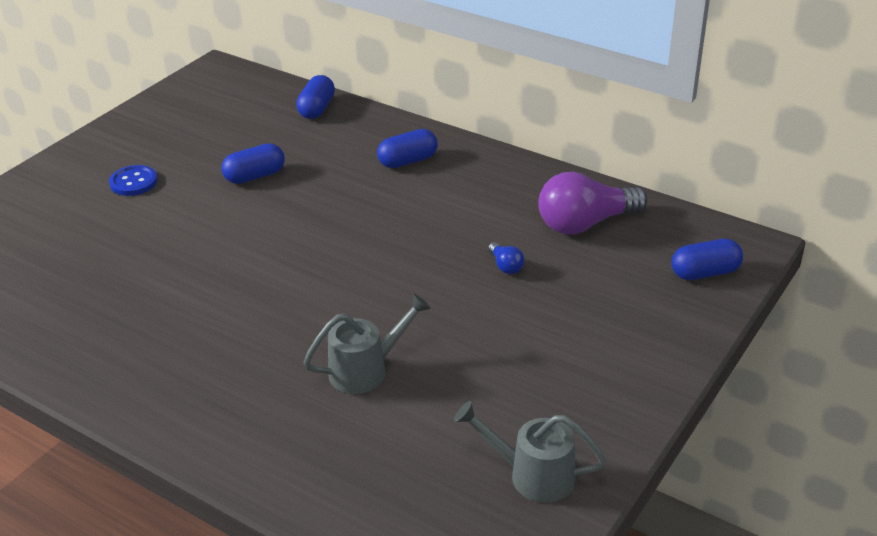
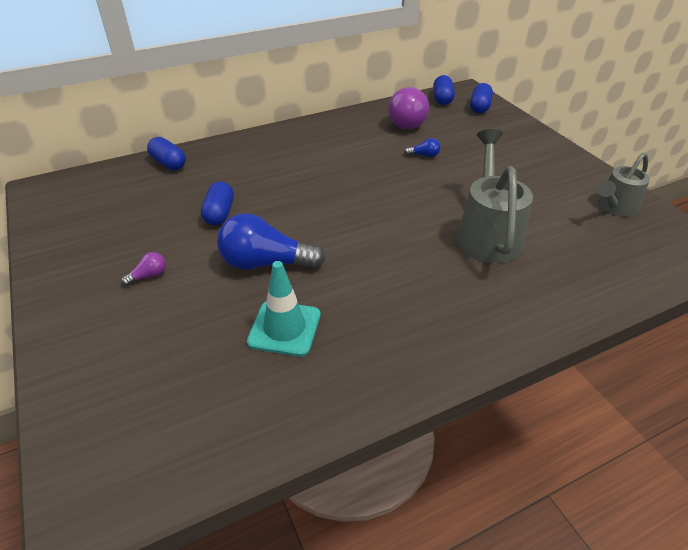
camera: 60 degrees left, 5 degrees up
blue button [109,165,158,196] -> purple light bulb [121,252,166,286]
grey watering can [303,293,431,394] -> grey watering can [457,129,533,263], size x1.57
blue capsule [377,129,438,168] -> blue capsule moved to [433,75,455,105]
none -> blue light bulb [217,213,325,270]
none -> turquoise traffic cone [247,261,321,356]

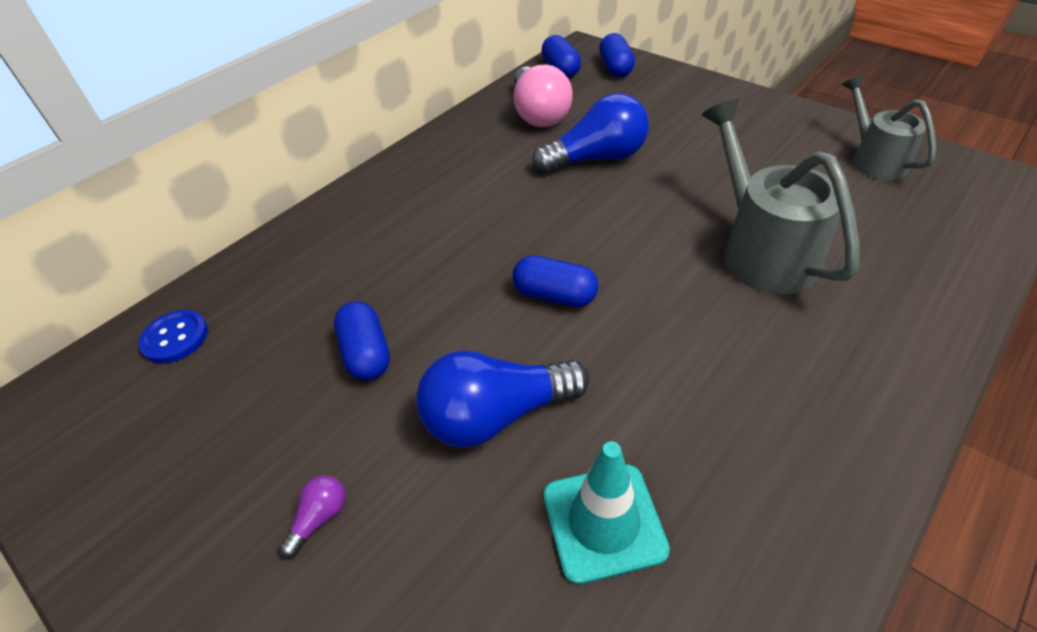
camera: 20 degrees left, 5 degrees up
blue capsule [147,137,186,170] -> blue capsule moved to [512,255,599,307]
purple light bulb [388,87,429,129] -> pink light bulb [514,64,573,127]
blue light bulb [404,138,440,157] -> blue light bulb [532,93,649,174], size x2.32
grey watering can [597,152,650,216] -> grey watering can turned 135 degrees clockwise [842,75,936,180]
none -> blue button [138,310,208,363]

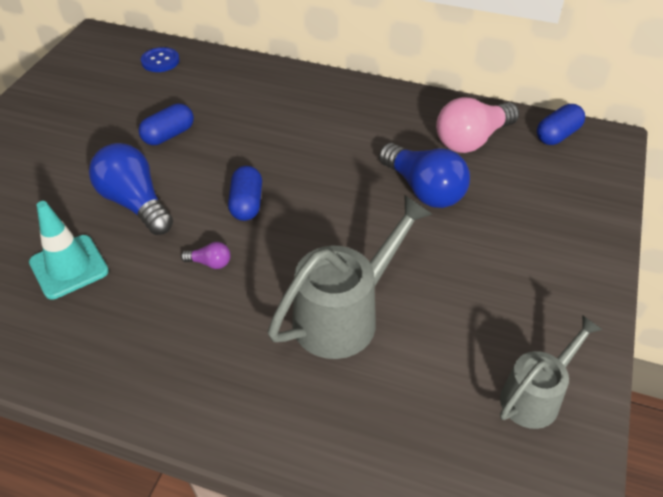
camera: 65 degrees right, 0 degrees up
purple light bulb [279,475,345,558] -> purple light bulb moved to [181,242,230,269]
blue capsule [599,33,635,77] -> none

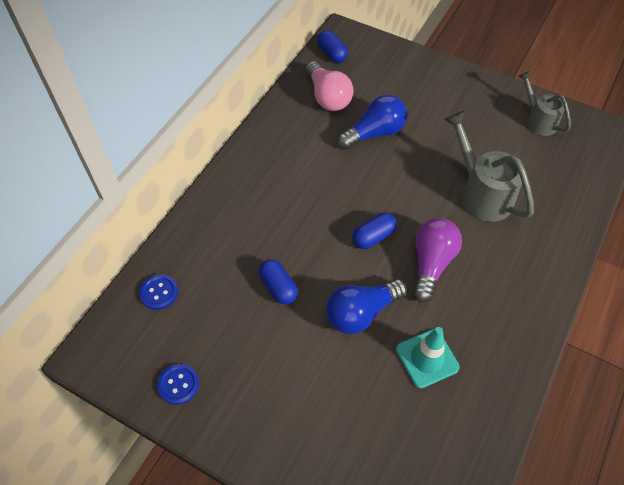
camera: 80 degrees left, 10 degrees up
purple light bulb [181,242,230,269] -> purple light bulb [413,218,462,302], size x2.32
blue capsule [228,166,262,221] -> blue capsule turned 45 degrees counterclockwise [352,213,397,249]
none -> blue button [157,364,199,405]

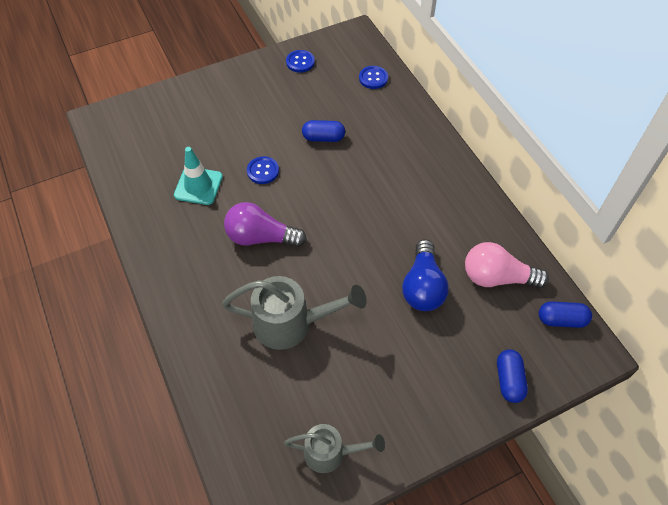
camera: 125 degrees right, 0 degrees up
blue light bulb [326,279,407,334] -> blue button [247,156,279,184]
blue capsule [352,213,397,249] -> blue capsule moved to [497,349,528,403]
purple light bulb [413,218,462,302] -> purple light bulb turned 135 degrees clockwise [224,202,307,247]

